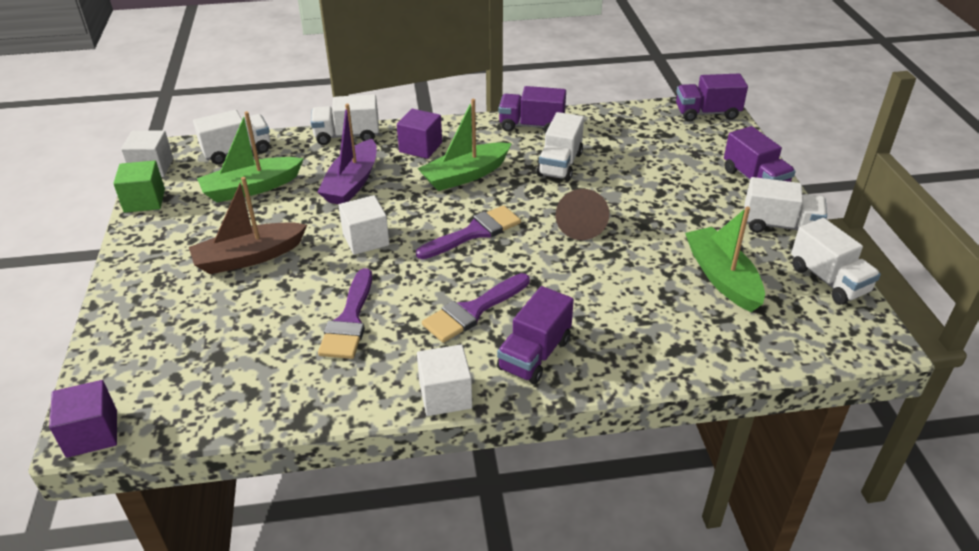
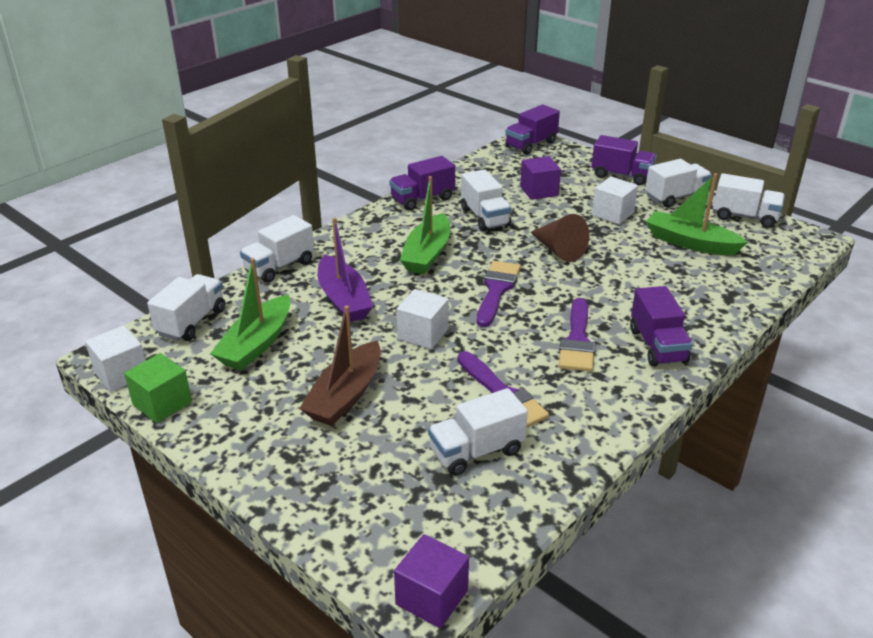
camera: 40 degrees left, 5 degrees down
purple cube [397,109,442,159] -> purple cube moved to [520,156,561,200]
white cube [417,345,472,416] -> white cube moved to [592,176,638,224]
none -> white truck [428,388,528,476]

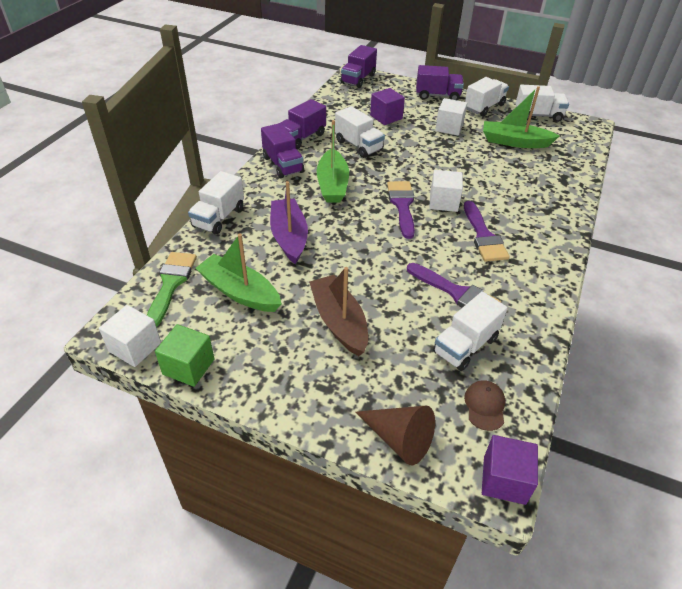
camera: 20 degrees left, 10 degrees up
white truck [147,274,225,341] -> green brush [147,252,197,327]
green boat [210,258,291,370] -> green boat turned 120 degrees clockwise [195,234,282,312]
brown boat [299,305,381,426] -> brown boat turned 150 degrees clockwise [309,267,368,356]
purple boat [318,217,373,322] -> purple boat turned 150 degrees counterclockwise [270,181,308,265]
white cube [397,289,449,349] -> white cube moved to [429,170,463,212]
brown cone [530,214,589,262] -> brown cone moved to [355,406,435,465]
purple truck [630,286,693,366] -> purple truck moved to [261,123,304,178]
none -> brown cap [464,380,505,431]

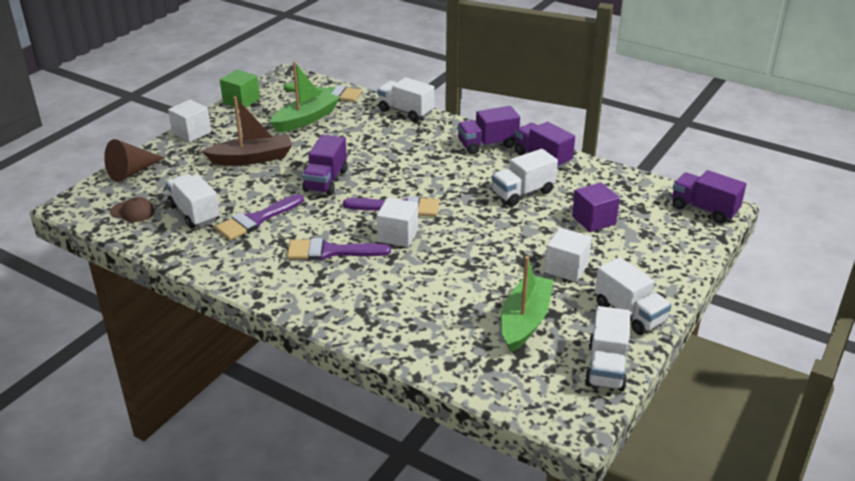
camera: 100 degrees right, 10 degrees down
white cube [99,305,161,367] -> white cube moved to [168,99,211,143]
purple boat [270,181,308,265] -> none
green boat [317,120,349,203] -> none
purple truck [416,65,464,100] -> purple truck moved to [302,135,347,195]
purple cube [482,435,538,505] -> none

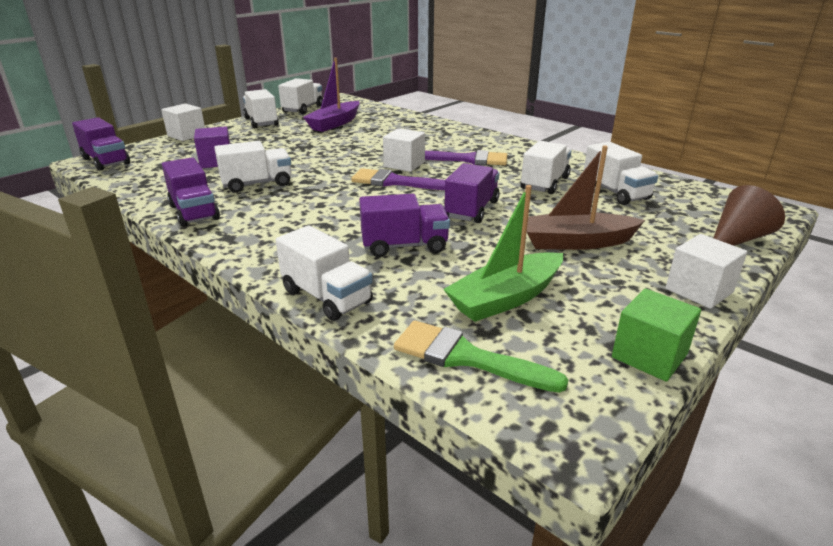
camera: 170 degrees left, 5 degrees down
brown cap [110,197,155,222] -> none
purple brush [215,194,304,240] -> white truck [521,141,571,194]
purple truck [457,106,520,154] -> purple truck moved to [359,194,450,257]
green boat [501,256,554,353] -> purple boat [303,58,360,132]
white cube [545,228,592,282] -> white cube moved to [161,103,205,141]

